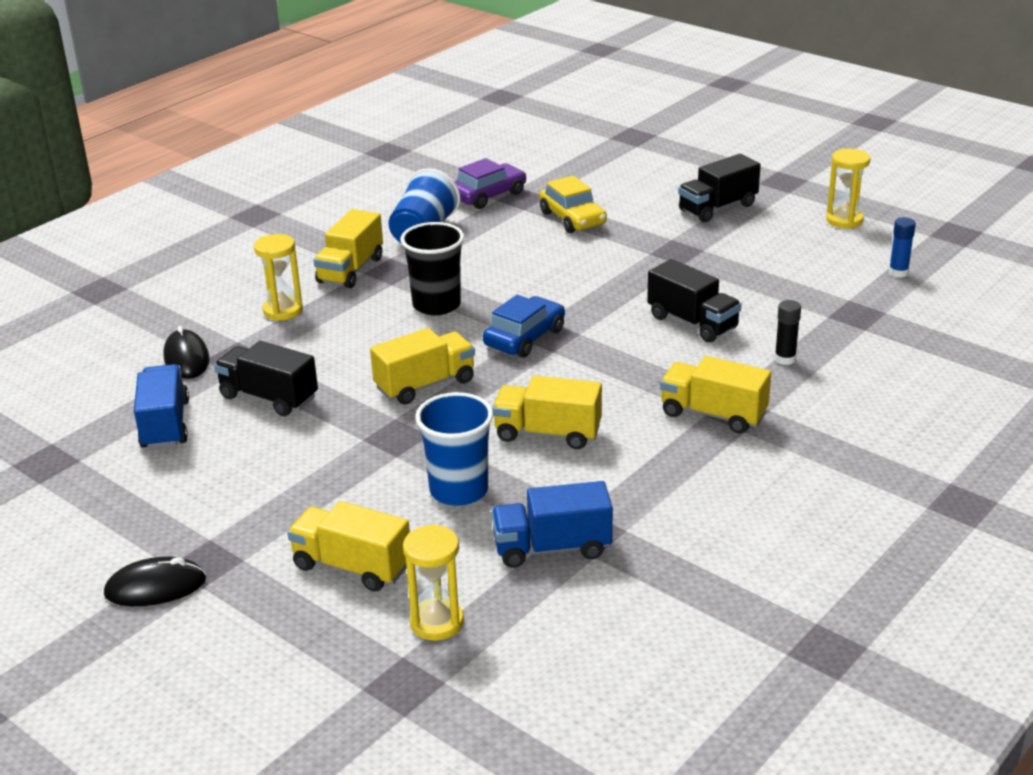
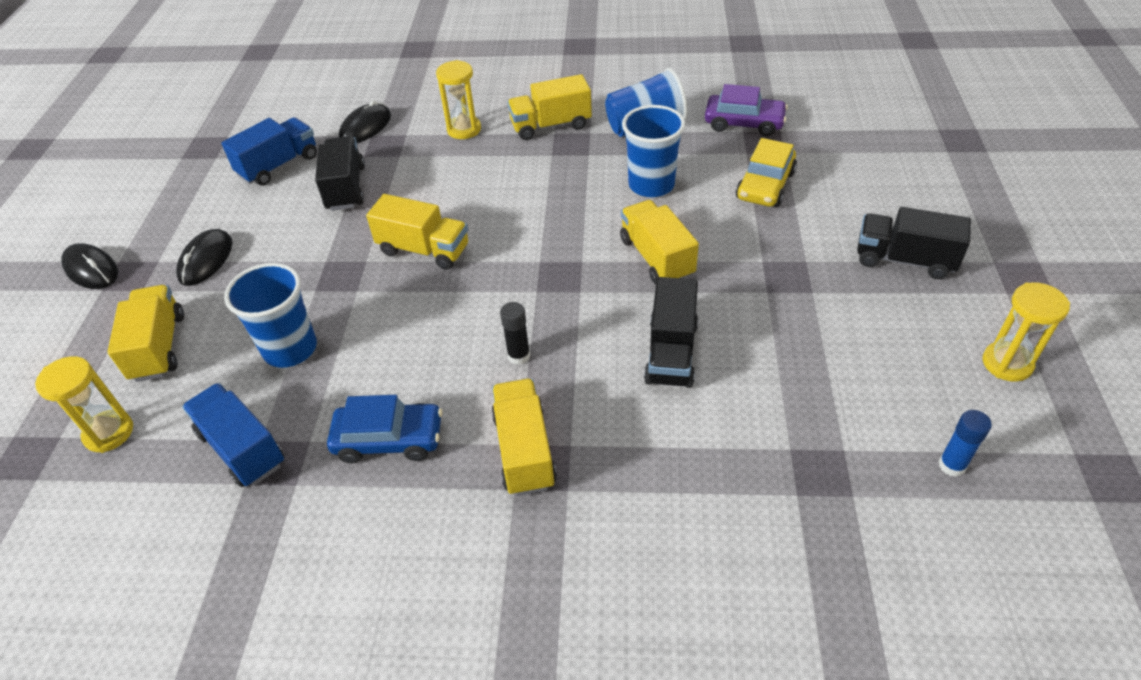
camera: 55 degrees right, 15 degrees up
black cup [400,222,464,315] -> none
blue car [483,295,565,358] -> blue car moved to [327,395,442,463]
yellow truck [492,376,602,449] -> yellow truck moved to [620,200,699,284]
black glue stick [775,300,801,365] -> black glue stick moved to [500,302,530,365]
none -> black mouse [176,229,233,286]
none -> blue cup [622,105,685,197]

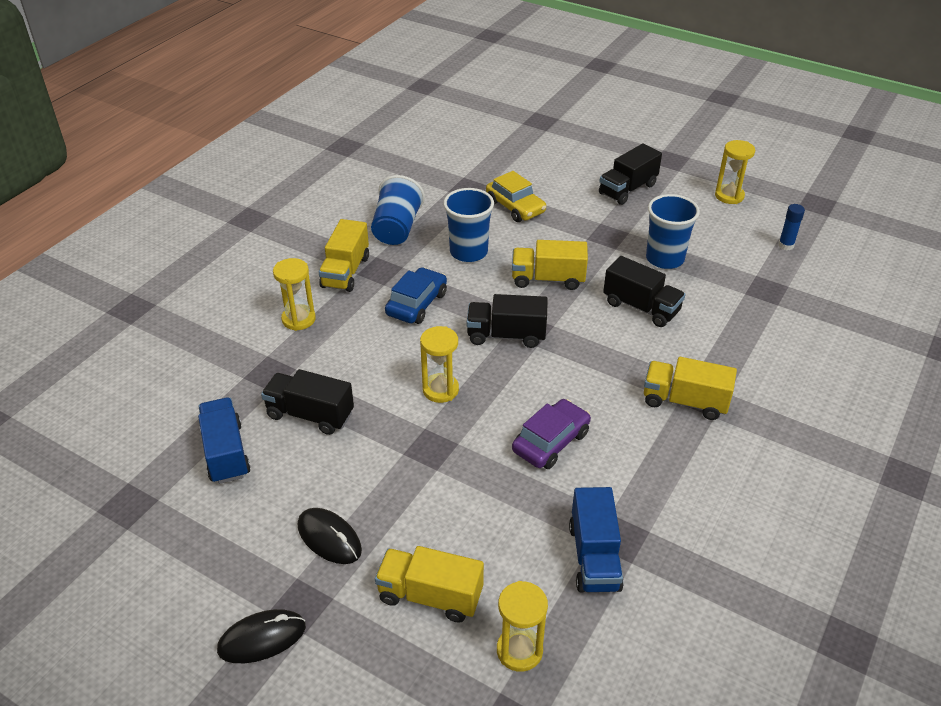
camera: 65 degrees left, 5 degrees down
blue truck [182,383,284,487] -> blue truck turned 75 degrees counterclockwise [569,487,624,593]
blue cup [224,263,317,368] -> blue cup moved to [646,194,700,269]
blue car [327,395,442,463] -> blue car moved to [385,267,447,324]
black mouse [339,100,391,143] -> none
yellow truck [366,194,468,270] -> yellow hourglass [420,326,459,403]
black glue stick [500,302,530,365] -> none
purple car [705,84,788,136] -> purple car moved to [512,399,591,469]
none -> black truck [467,294,548,348]

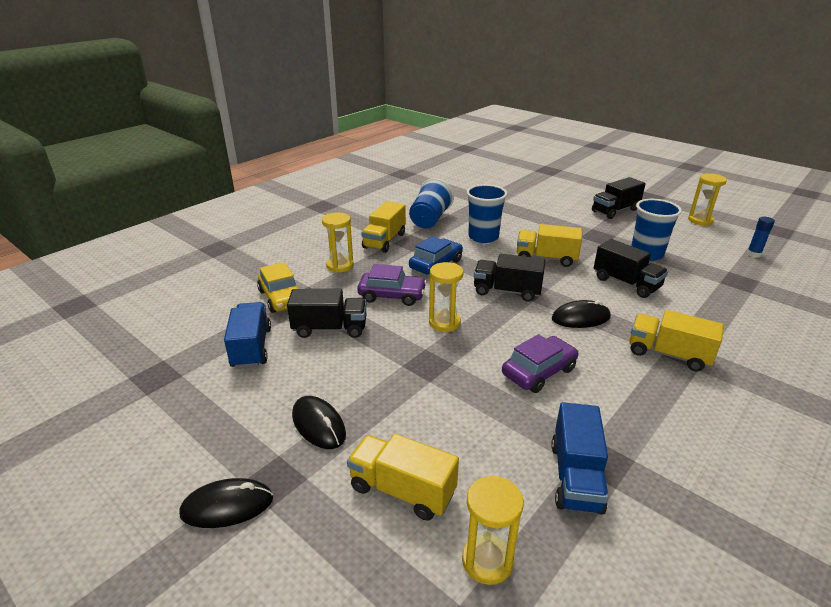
camera: 10 degrees right, 10 degrees down
black truck [261,369,354,435] -> black truck turned 150 degrees clockwise [287,289,367,338]
yellow car [486,171,546,222] -> yellow car moved to [257,262,298,313]
none -> purple car [357,264,427,306]
none -> black mouse [552,300,611,328]

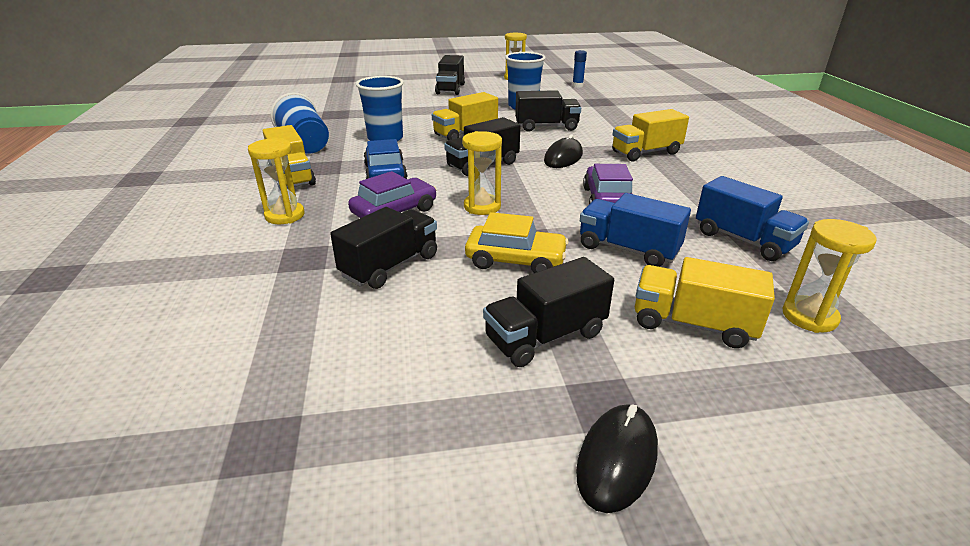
camera: 50 degrees left, 0 degrees up
blue truck [224,302,271,369] -> blue truck moved to [580,193,691,267]
yellow car [257,262,298,313] -> yellow car moved to [465,212,569,273]
black mouse [292,396,346,449] -> black truck [483,257,614,367]
yellow truck [347,434,459,521] -> yellow truck turned 45 degrees clockwise [635,257,775,348]

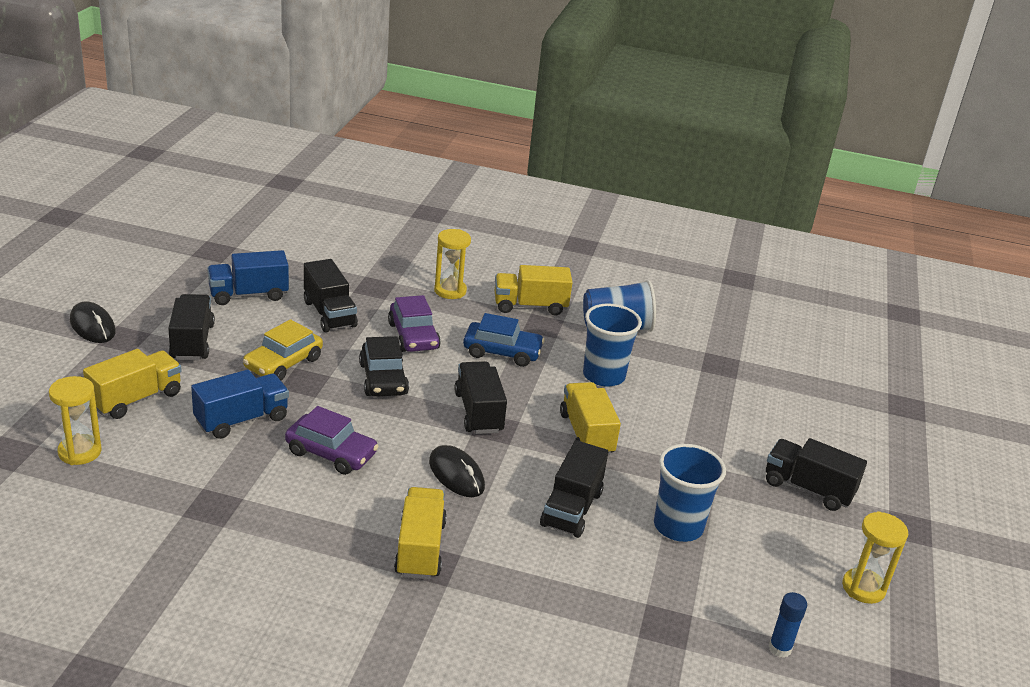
camera: 110 degrees right, 0 degrees up
yellow hourglass [462,131,502,215] -> black car [359,336,409,397]
blue truck [696,176,809,261] -> blue truck moved to [207,250,289,305]

